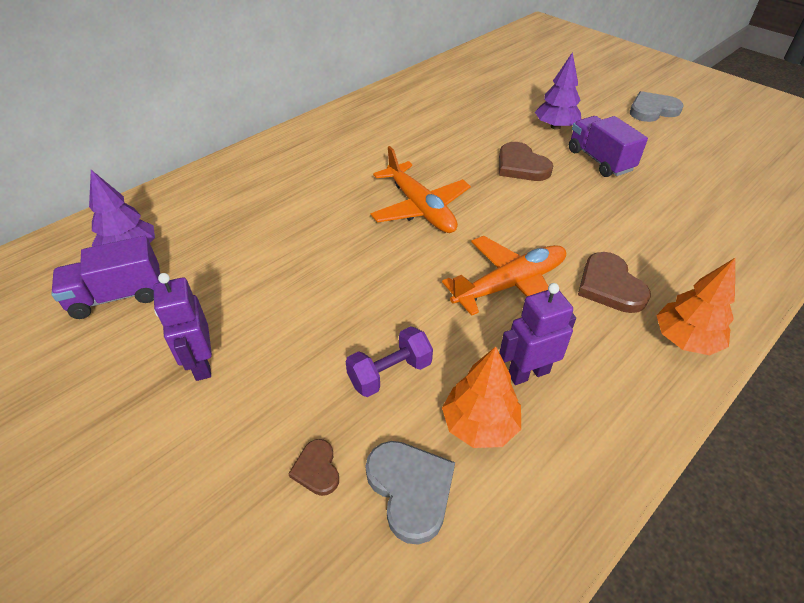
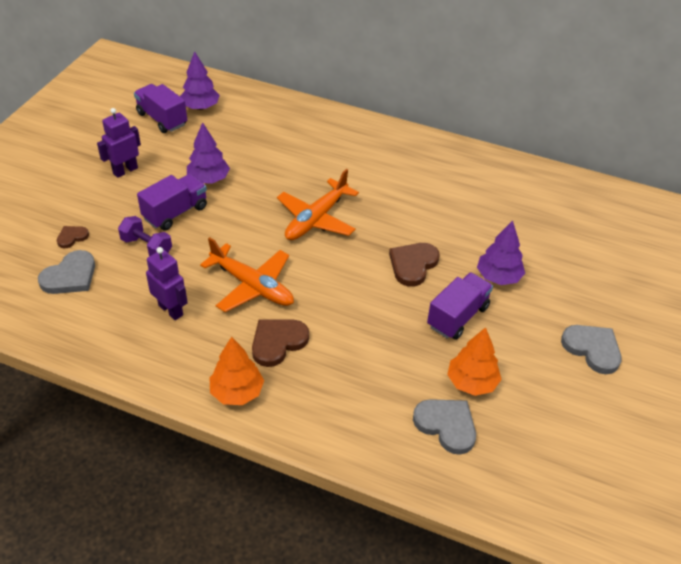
camera: 65 degrees right, 0 degrees up
orange tree [442,347,521,448] -> orange tree moved to [447,327,502,396]
none -> purple truck [137,174,207,230]
none -> purple tree [187,122,230,184]
none -> grey heart [413,399,476,455]

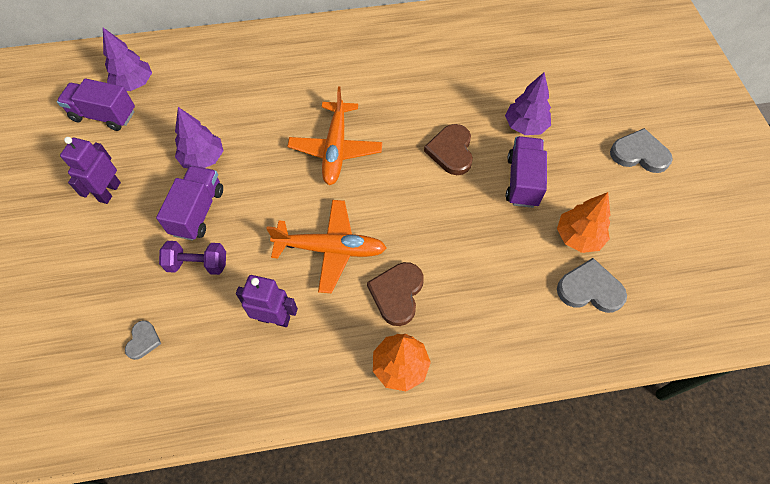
camera: 30 degrees left, 15 degrees up
grey heart [38,250,95,294] -> grey heart [125,320,161,360], size x0.57
brown heart [57,226,89,248] -> none

